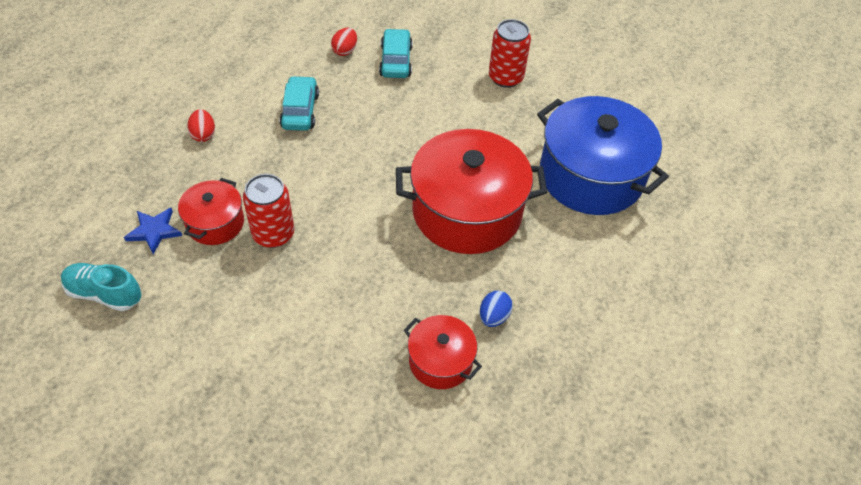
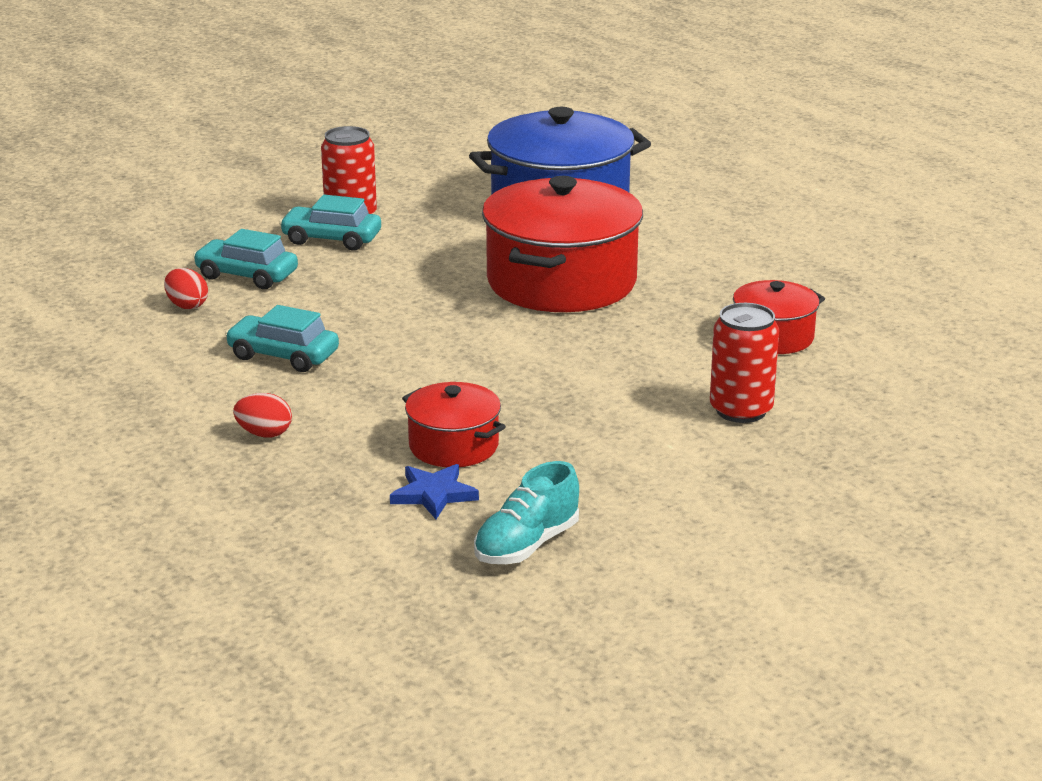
camera: 65 degrees left, 25 degrees down
red can [243,174,294,248] -> red can moved to [710,303,779,423]
blue egg [480,291,513,327] -> none
none -> turquoise car [279,195,381,251]

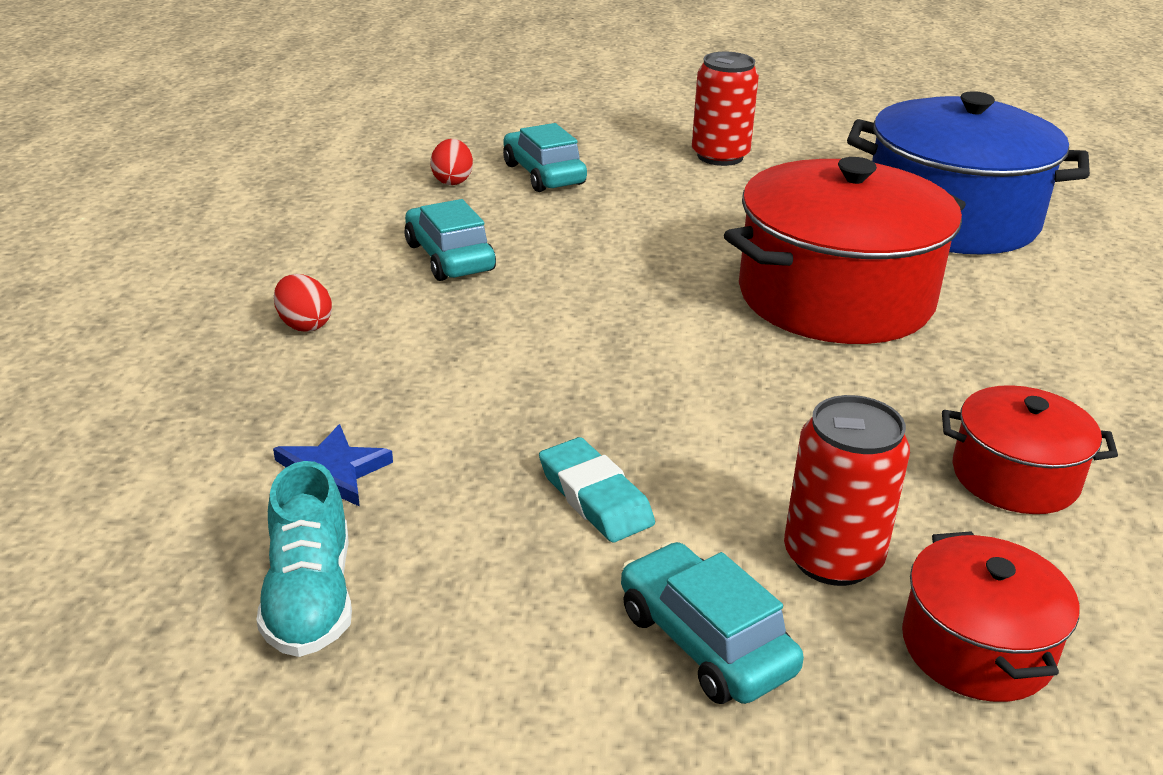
camera: 40 degrees right, 5 degrees up
turquoise car [279,195,381,251] -> turquoise car moved to [621,542,804,704]
red pot [402,382,506,467] -> red pot moved to [902,531,1079,702]
turquoise shoe [474,461,579,564] -> turquoise shoe turned 90 degrees counterclockwise [256,461,352,657]
none -> turquoise eraser [539,437,655,542]

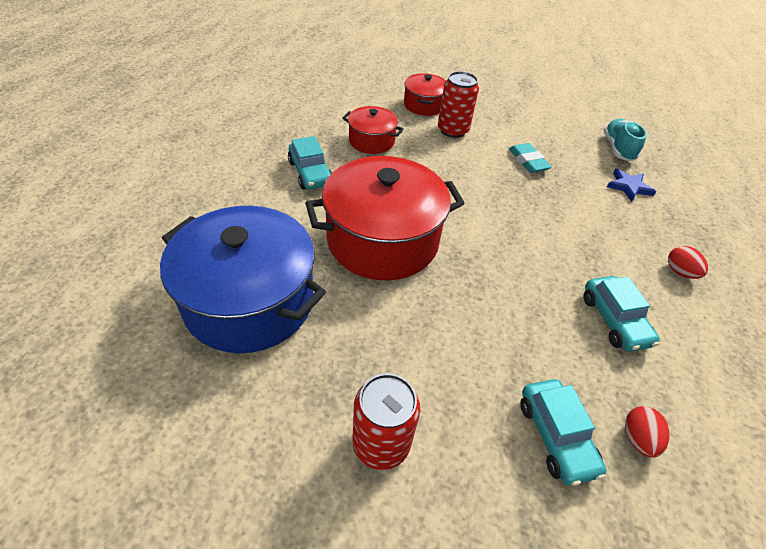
camera: 170 degrees left, 15 degrees up
turquoise car [621,542,804,704] -> turquoise car moved to [288,136,332,189]

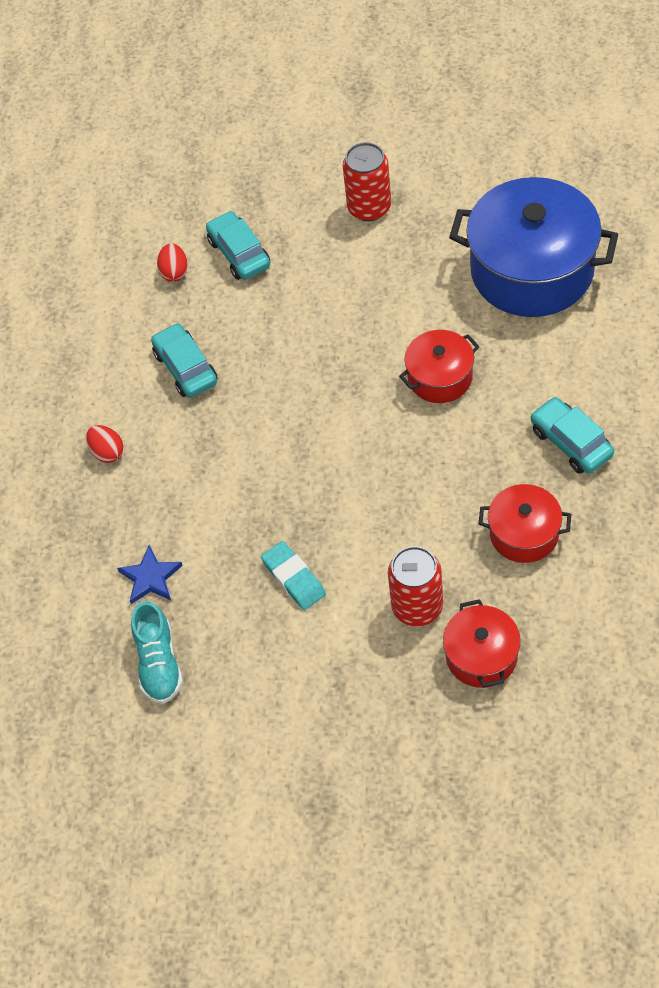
camera: 175 degrees right, 10 degrees up
red pot [305,156,465,280] -> red pot [399,330,480,403], size x0.51

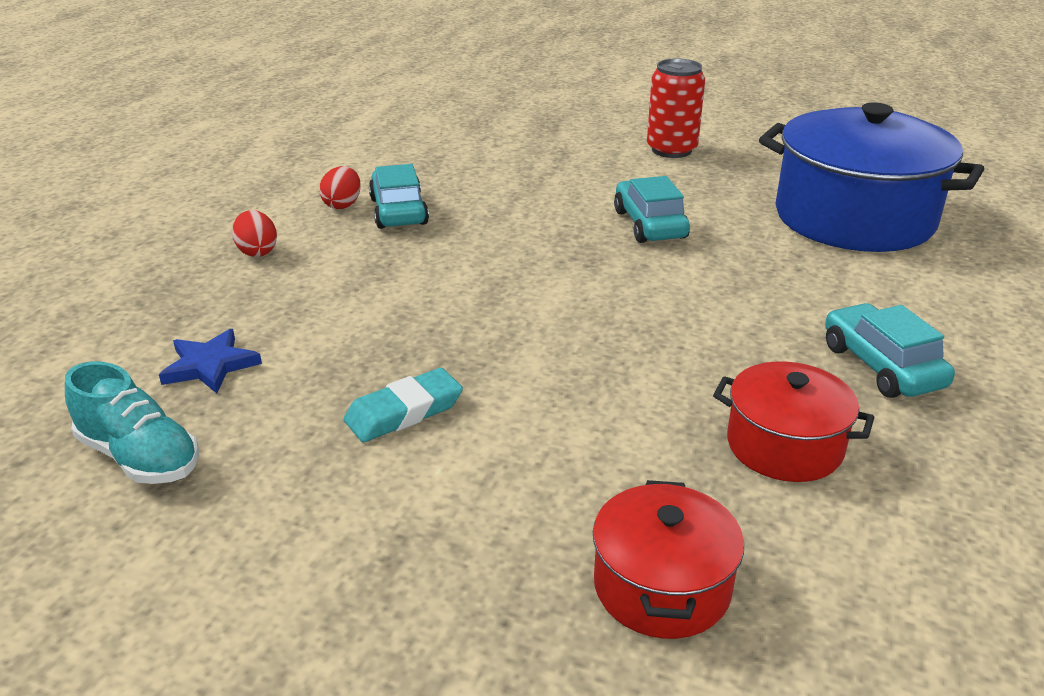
camera: 10 degrees right, 25 degrees down
turquoise shoe [131,601,183,704] -> turquoise shoe turned 60 degrees counterclockwise [65,361,199,484]
red egg [157,243,188,282] -> red egg moved to [319,166,361,209]
turquoise car [206,211,270,280] -> turquoise car moved to [614,176,690,243]
turquoise eraser [261,541,326,610] -> turquoise eraser turned 75 degrees clockwise [343,368,463,442]
red can [388,546,443,626] -> none
red pot [399,330,480,403] -> none

